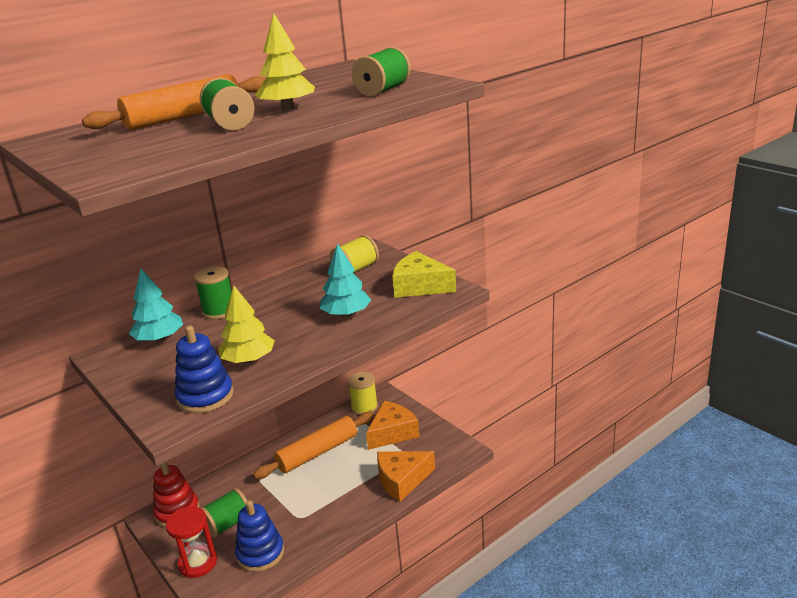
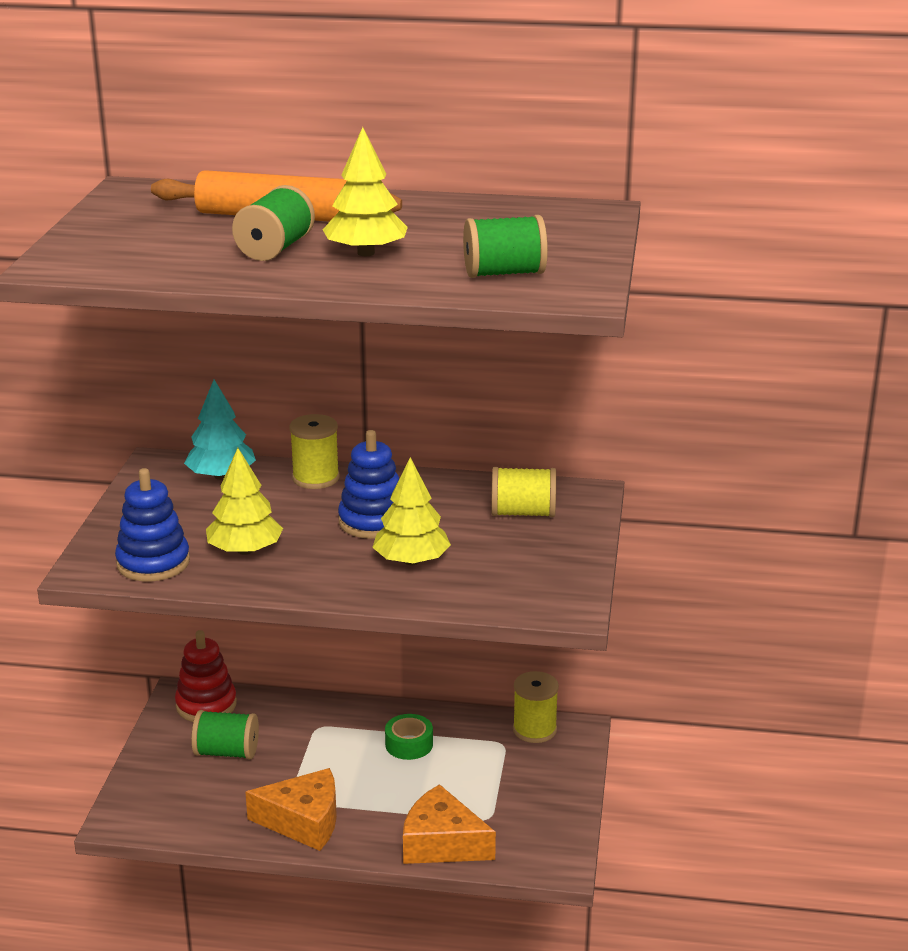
camera: 45 degrees right, 0 degrees up
red hourglass [166,506,217,578] -> none
green spool [194,266,232,319] -> yellow spool [289,414,340,489]
blue stacking toy [235,500,284,572] -> blue stacking toy moved to [338,430,399,539]
orange rolling pin [253,412,374,479] -> green tape [385,714,433,760]
turquoise tree [320,243,371,317] -> yellow tree [372,457,451,565]
orange cheese [366,401,420,450] -> orange cheese moved to [245,768,337,851]
yellow cheese [392,251,456,298] -> none

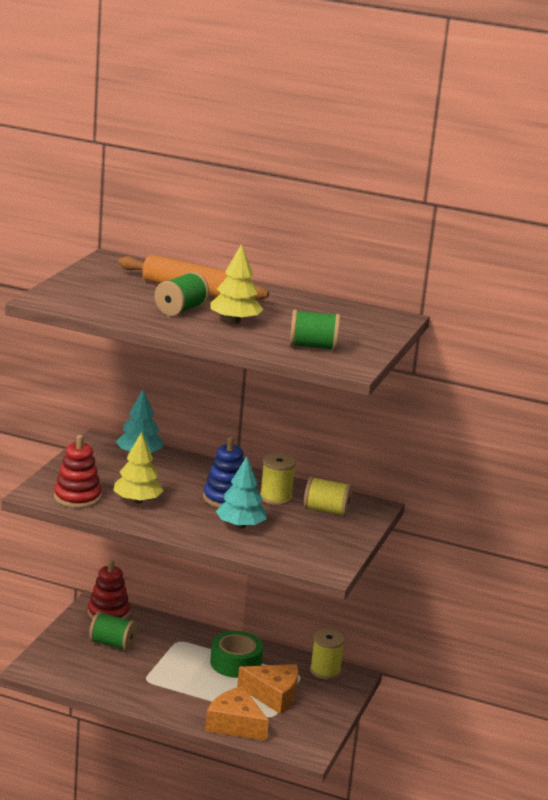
camera: 10 degrees right, 5 degrees down
blue stacking toy [115,468,190,581] -> red stacking toy [54,435,102,508]
orange cheese [245,768,337,851] -> orange cheese moved to [237,664,299,714]
yellow spool [289,414,340,489] -> yellow spool moved to [260,453,296,505]
yellow tree [372,457,451,565] -> turquoise tree [216,456,266,528]
green tape [385,714,433,760] -> green tape [210,631,263,678], size x1.55

